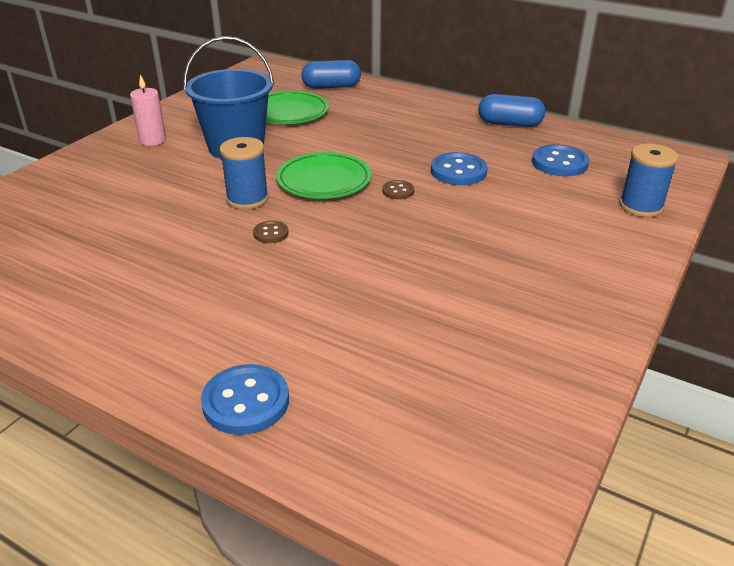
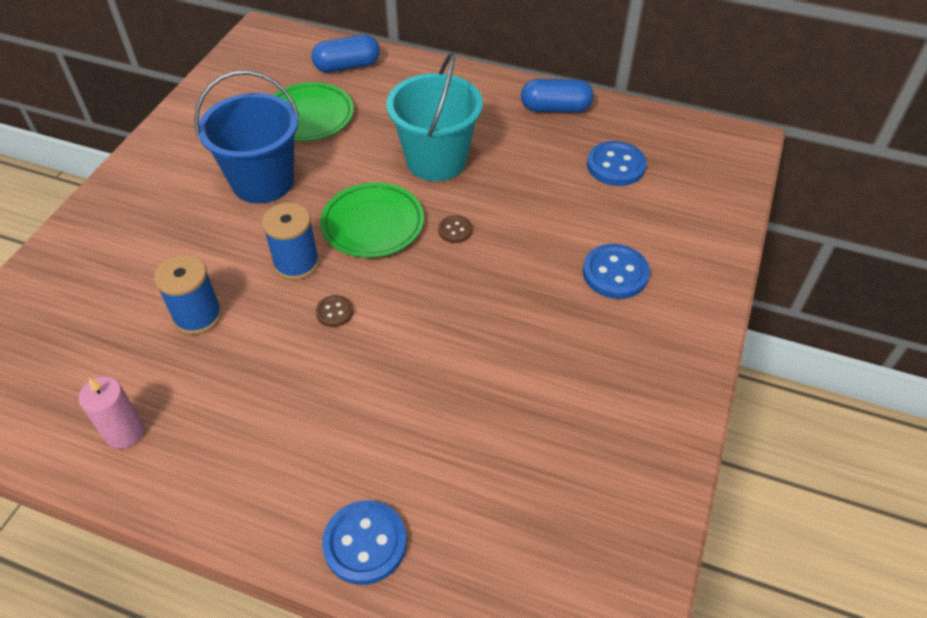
camera: 10 degrees left, 15 degrees up
pink candle [130,75,166,146] -> pink candle moved to [78,376,144,449]
blue button [431,152,487,185] -> blue button moved to [583,244,650,299]
blue spool [619,143,679,217] -> blue spool moved to [154,254,222,335]
none -> turquoise bucket [386,53,483,181]

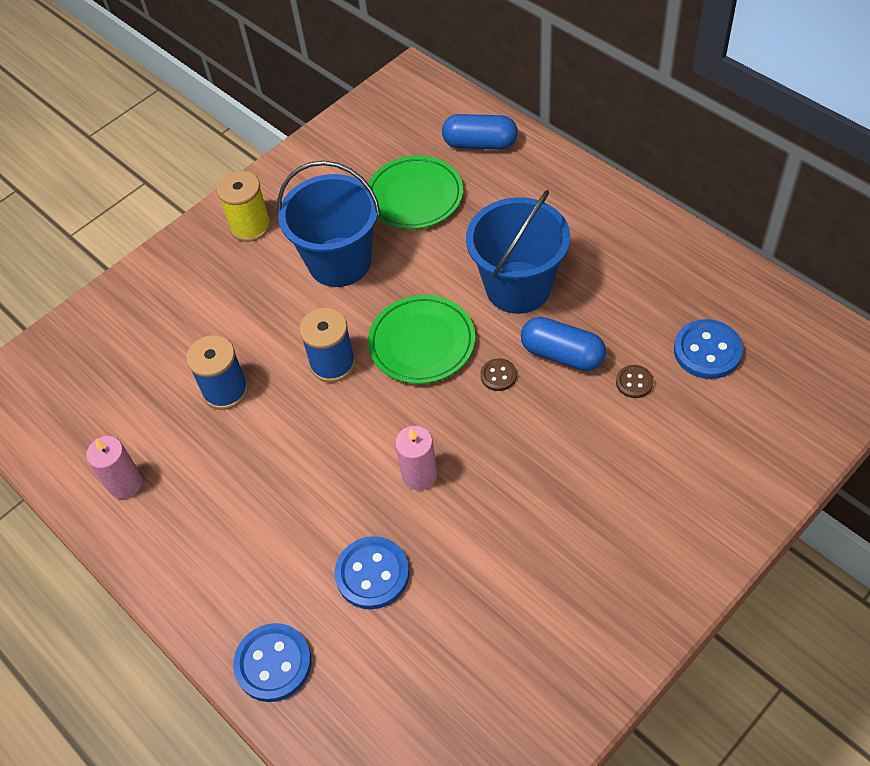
camera: 30 degrees right, 5 degrees up
brown button [315,295,353,327] -> brown button moved to [616,365,654,398]
turquoise bucket [386,53,483,181] -> blue bucket [466,190,570,314]
blue capsule [521,79,594,113] -> blue capsule moved to [521,317,606,371]
blue button [583,244,650,299] -> blue button moved to [335,536,409,609]
none -> yellow spool [216,171,271,242]
none -> pink candle [395,426,437,490]

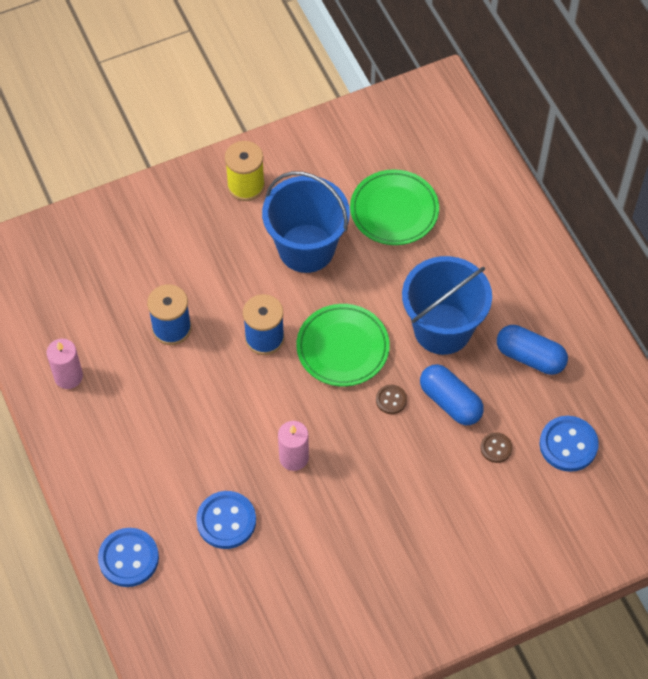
camera: 15 degrees right, 5 degrees up
blue capsule [442,114,518,150] -> blue capsule moved to [497,325,568,375]

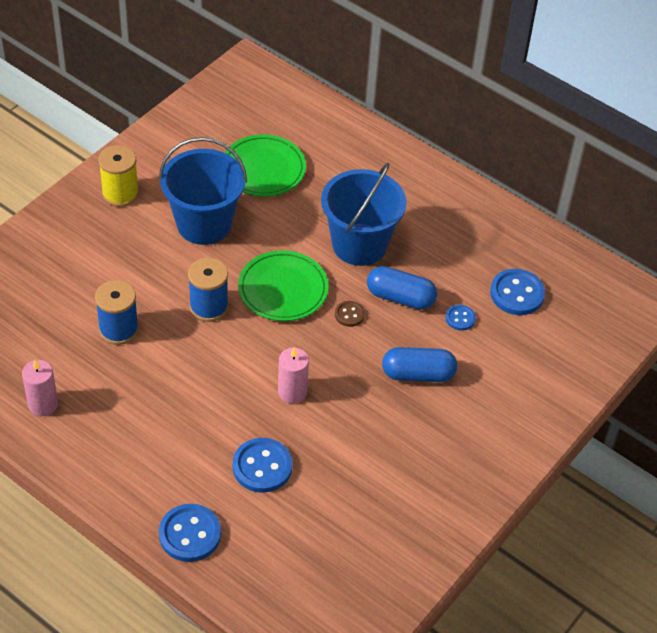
camera: 30 degrees left, 10 degrees down
brown button [481,432,513,463] -> blue button [446,305,476,331]
blue capsule [497,325,568,375] -> blue capsule moved to [382,347,457,382]

